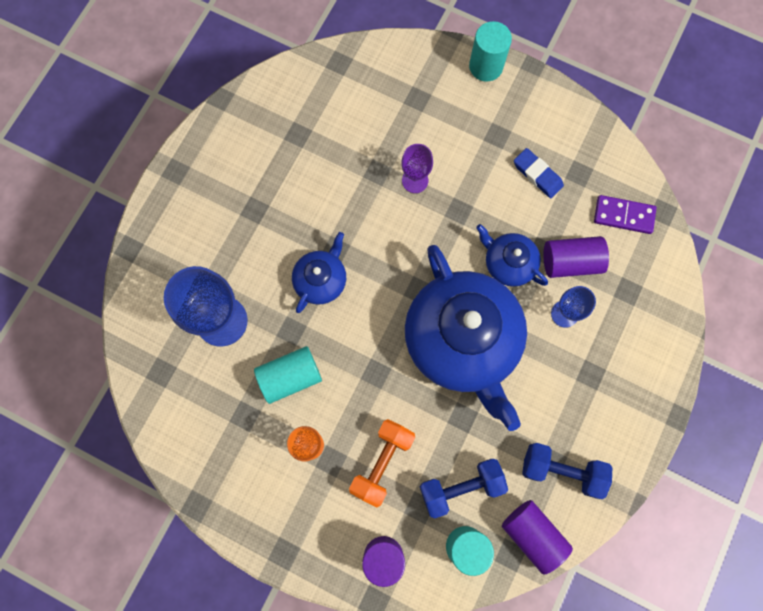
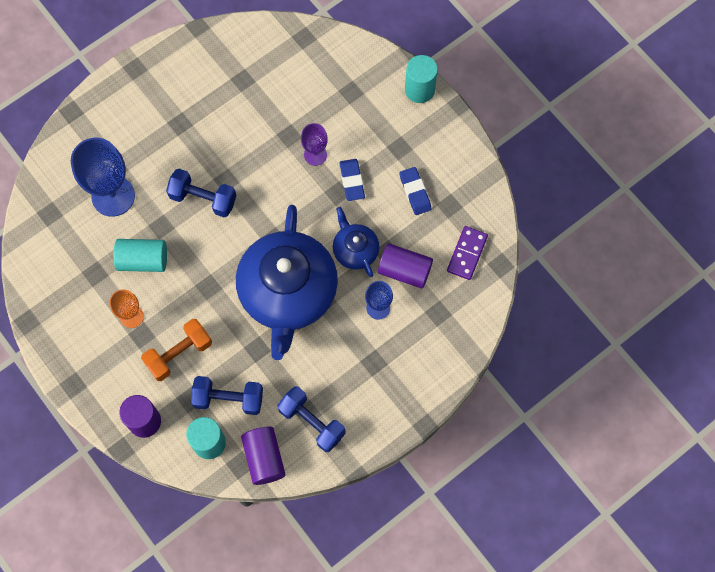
camera: 25 degrees right, 5 degrees down
blue teapot [292,232,346,313] -> blue dumbbell [166,169,236,218]
purple domino [594,195,657,234] -> purple domino turned 75 degrees clockwise [447,226,488,280]
none -> blue eraser [339,159,365,201]

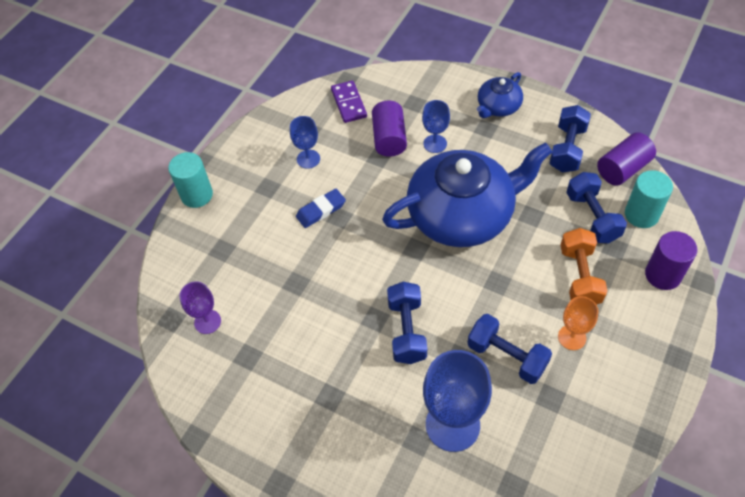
camera: 110 degrees left, 15 degrees down
turquoise cylinder [114,239,167,272] -> blue dumbbell [467,314,552,384]
orange dumbbell [141,319,212,381] -> orange dumbbell turned 60 degrees clockwise [561,228,608,305]
purple goblet [301,123,328,166] -> purple goblet moved to [179,281,221,334]
blue teapot [333,207,379,277] -> blue teapot moved to [477,72,523,118]
blue eraser [399,167,431,215] -> blue goblet [290,116,320,169]
purple domino [447,226,488,280] -> purple domino turned 75 degrees clockwise [331,80,367,123]

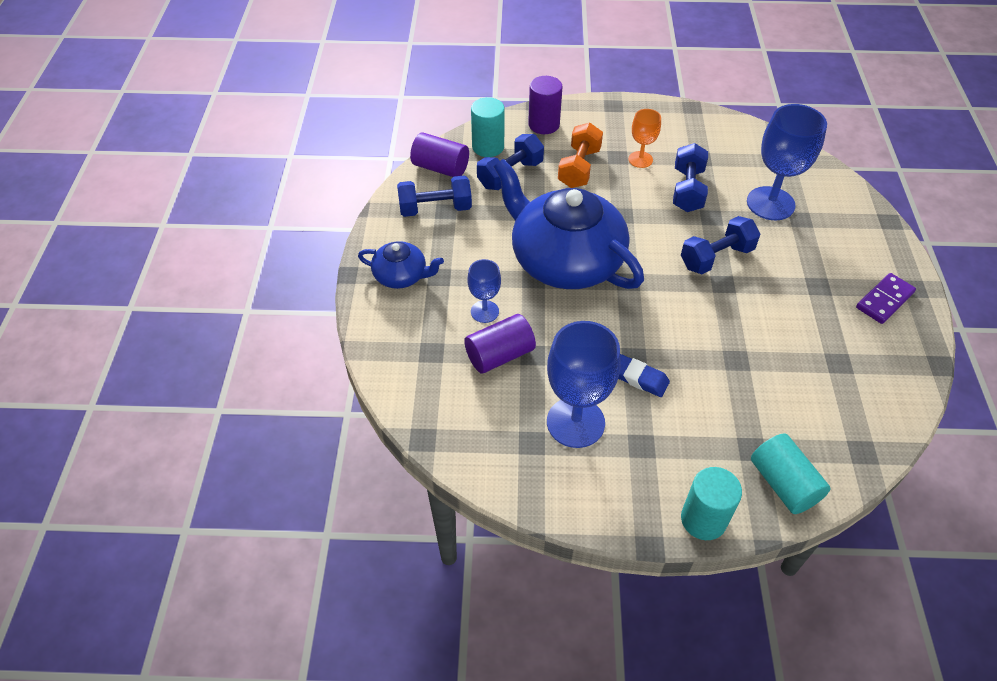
camera: 120 degrees left, 5 degrees down
purple goblet [179,281,221,334] -> none
blue goblet [290,116,320,169] -> blue goblet [547,321,621,448], size x1.85
purple domino [331,80,367,123] -> purple domino moved to [856,273,916,324]
orange dumbbell [561,228,608,305] -> orange dumbbell turned 45 degrees counterclockwise [558,122,603,188]
none -> turquoise cylinder [751,433,831,514]

